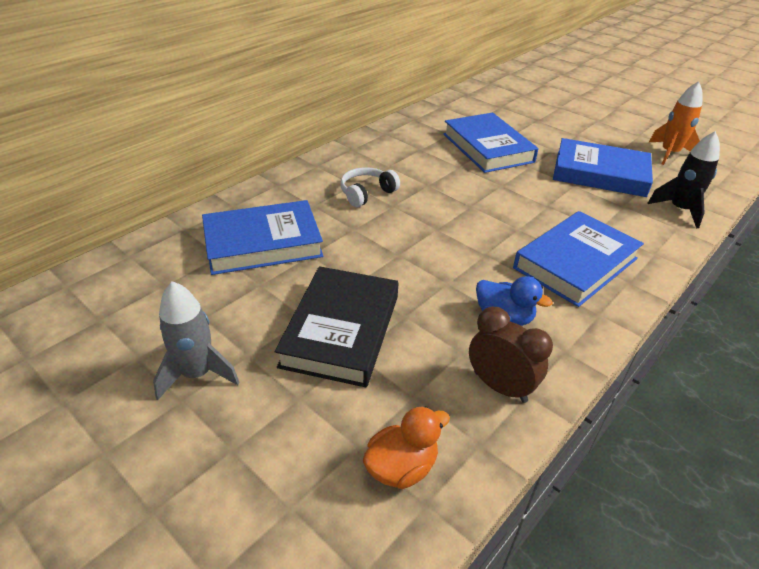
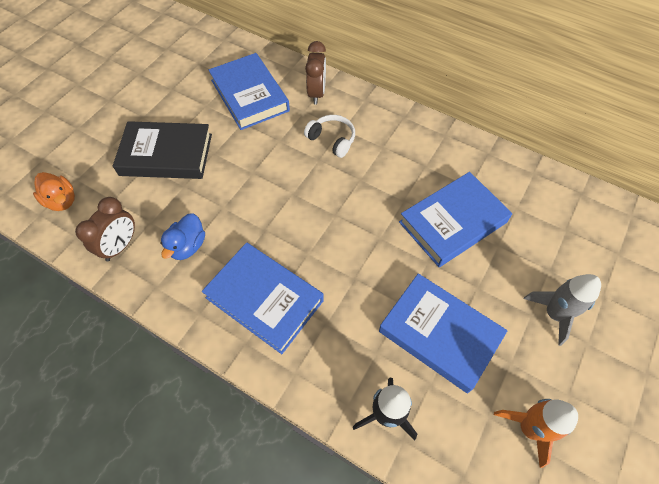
camera: 80 degrees right, 20 degrees up
grey rocket [153,281,240,400] -> grey rocket moved to [524,274,601,346]
blue book [553,138,653,197] -> blue book turned 60 degrees counterclockwise [379,273,508,393]
none -> brown clock [305,41,326,105]

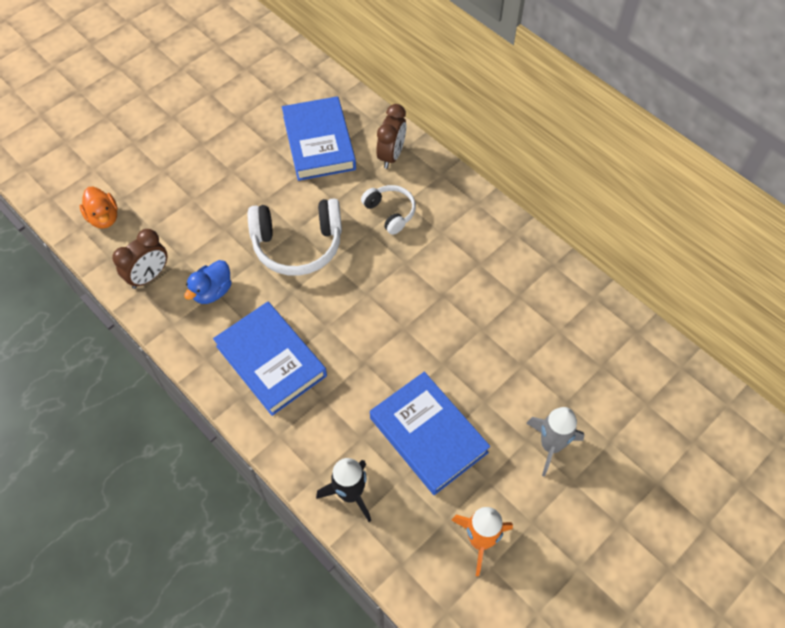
camera: 15 degrees right, 0 degrees up
black book [113,121,212,179] -> none
blue book [399,172,512,267] -> none
none -> white headphones [248,198,342,276]

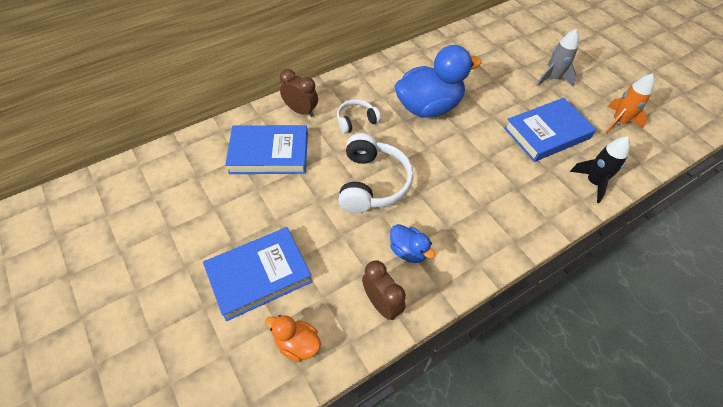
camera: 80 degrees left, 5 degrees down
orange duck [80,187,118,229] -> orange duck turned 135 degrees counterclockwise [265,315,321,362]
blue book [213,302,327,416] -> blue book moved to [203,227,312,321]
none -> blue duck [395,45,482,118]

